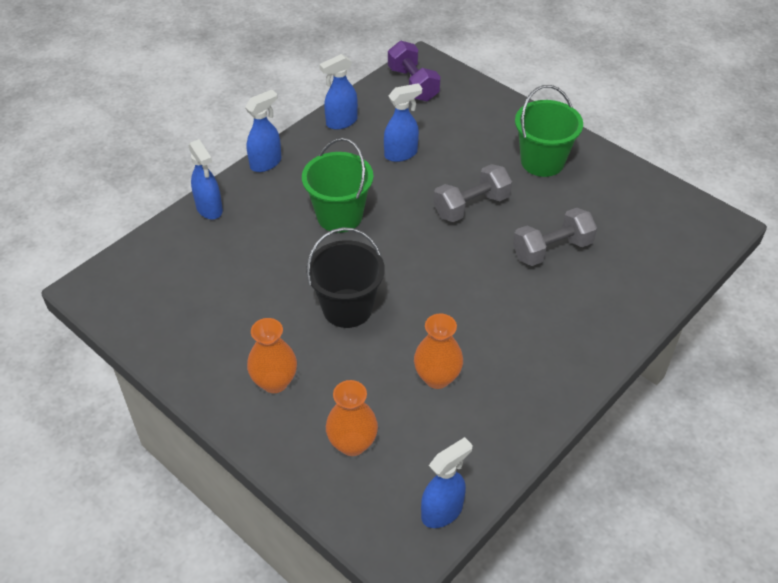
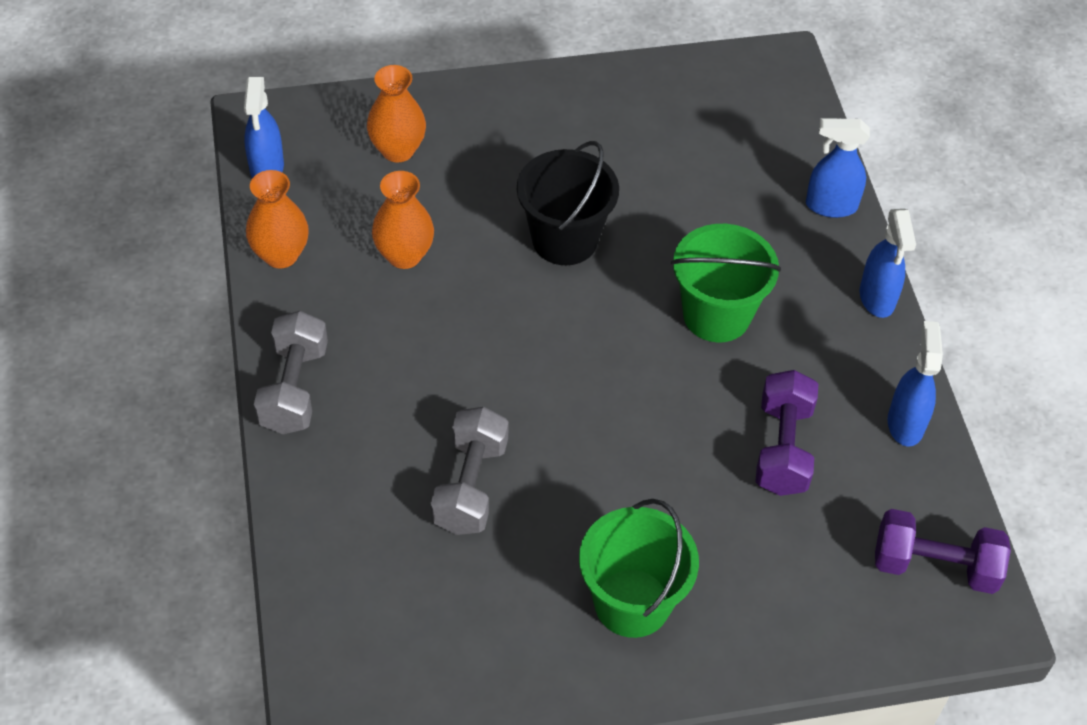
camera: 125 degrees right, 5 degrees up
orange vase [247,318,297,393] -> orange vase moved to [246,170,309,269]
blue spray bottle [384,83,422,162] -> purple dumbbell [755,370,818,496]
grey dumbbell [434,164,512,222] -> grey dumbbell moved to [254,311,328,434]

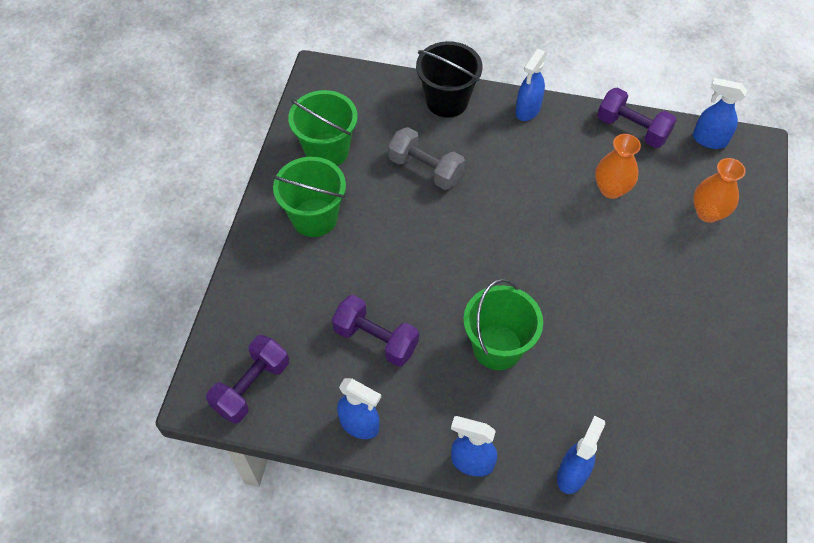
camera: 115 degrees right, 5 degrees up
orange vase [246,170,309,269] -> purple dumbbell [597,88,677,148]
grey dumbbell [254,311,328,434] -> blue spray bottle [515,49,547,121]
black bucket [517,141,619,265] -> black bucket moved to [416,41,482,118]
none -> green bucket [288,90,358,166]

